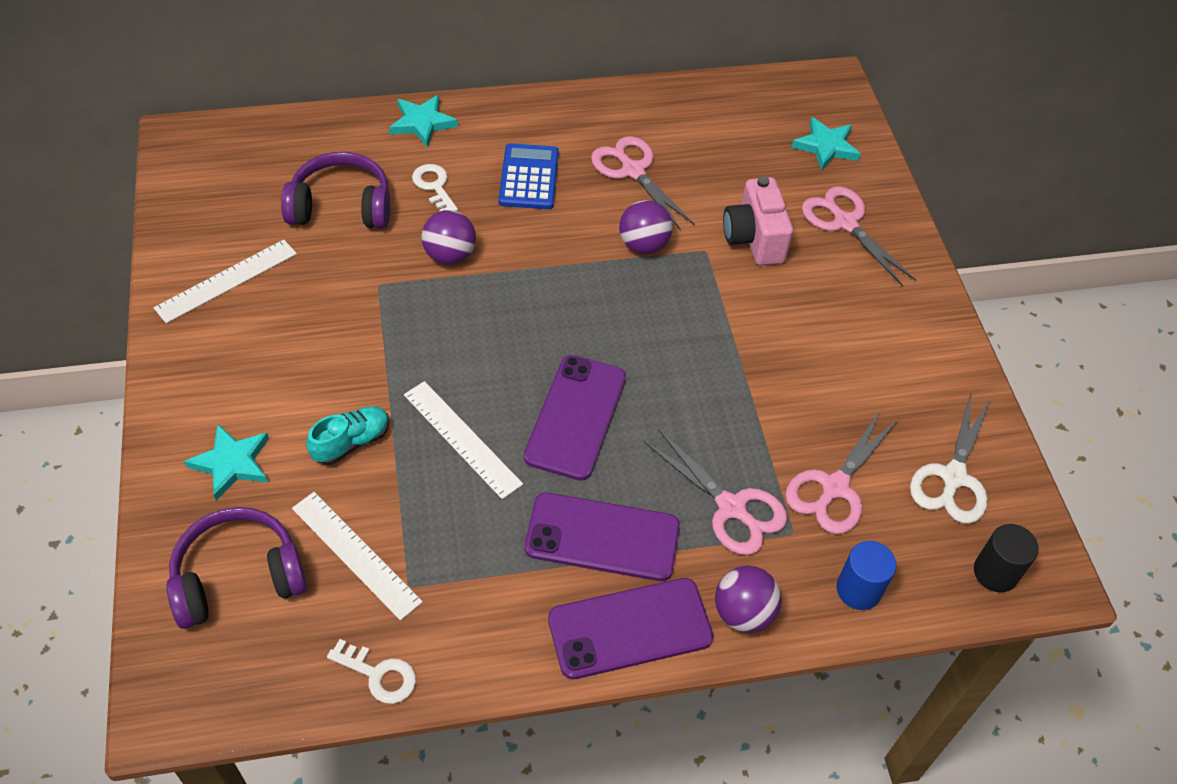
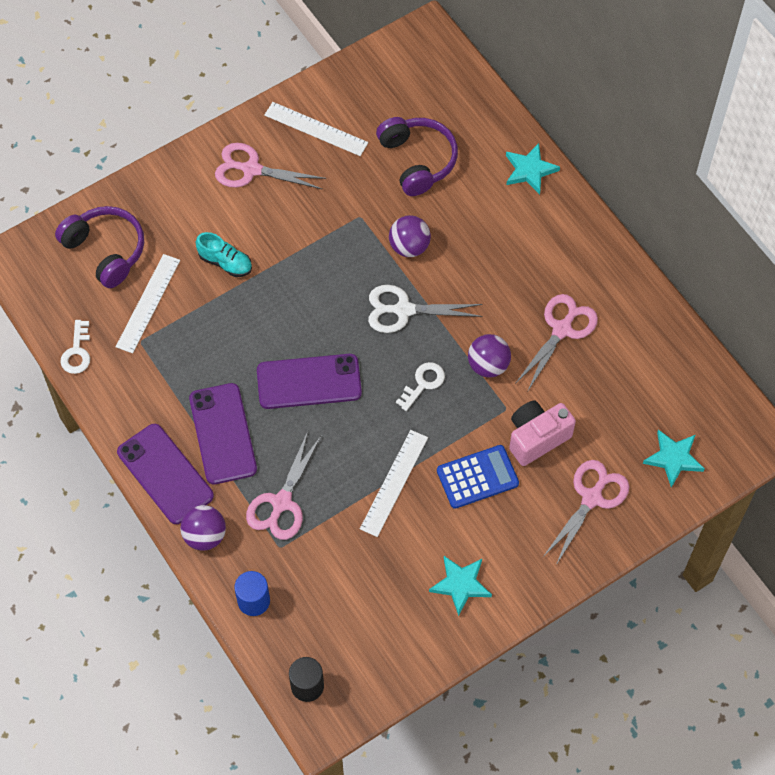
camera: 70 degrees right, 10 degrees up
turquoise star [184,424,269,501] -> turquoise star moved to [429,556,492,616]
white ruler [404,381,523,499] -> white ruler moved to [360,430,428,537]
white key [412,164,458,212] -> white key moved to [396,362,445,411]
blue calculator [499,143,559,209] -> blue calculator moved to [437,445,519,509]
pink scissors [785,410,898,534] -> pink scissors moved to [215,143,326,189]
white scissors [910,391,991,524] -> white scissors moved to [368,285,483,333]

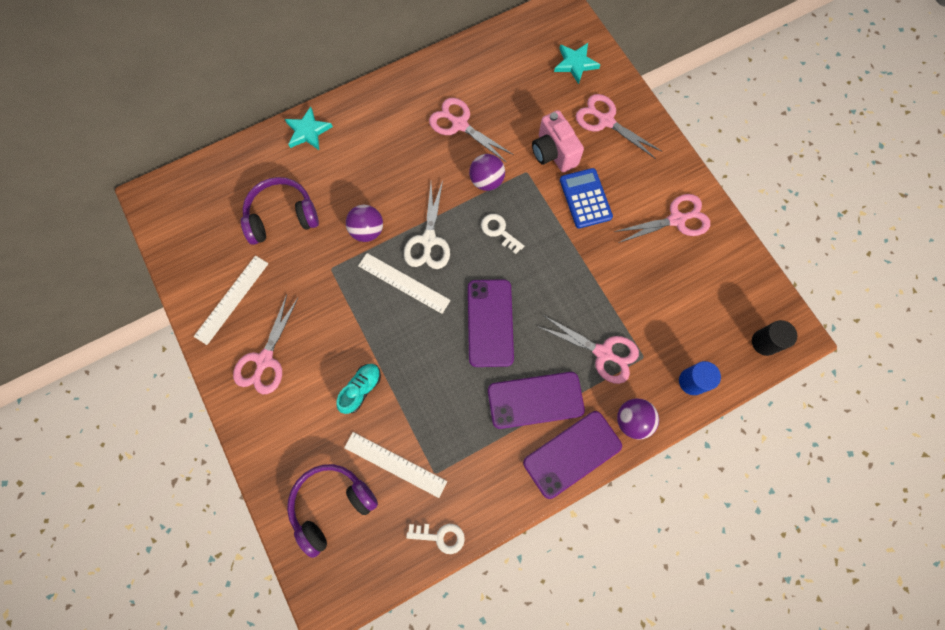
camera: 85 degrees left, 10 degrees up
white ruler [360,430,428,537] -> white ruler moved to [358,253,451,314]
turquoise star [429,556,492,616] -> pink scissors [614,194,710,243]

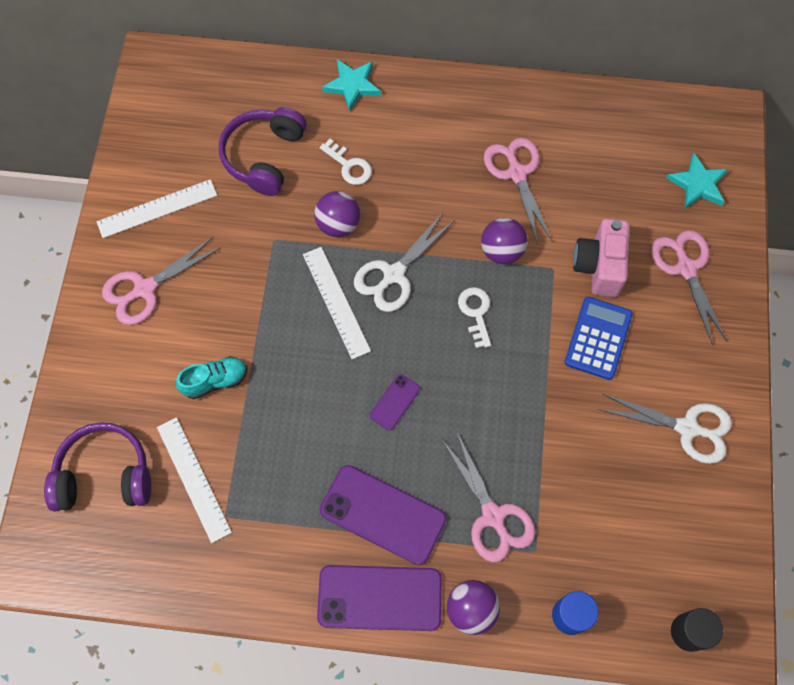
camera: 35 degrees right, 5 degrees down
purple headphones [241,177,319,245] -> purple headphones turned 90 degrees counterclockwise [219,107,307,196]
white key [406,524,465,554] -> white key moved to [320,139,372,185]
purple phone [468,279,514,367] -> purple phone [370,374,420,430], size x0.49
pink scissors [614,194,710,243] -> white scissors [598,394,732,464]

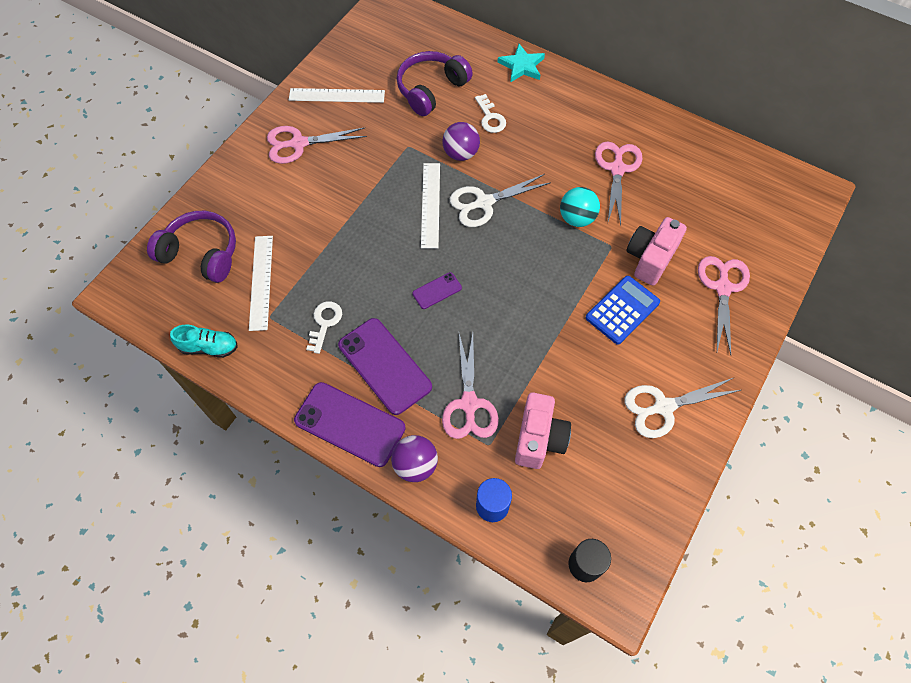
camera: 25 degrees right, 5 degrees down
turquoise shoe [176,356,247,399] -> turquoise shoe moved to [170,324,238,358]
white key [458,287,491,348] -> white key moved to [306,301,342,354]
purple ball [481,218,528,264] -> turquoise ball [560,187,600,227]
white scissors [598,394,732,464] -> white scissors turned 120 degrees clockwise [624,378,741,438]
turquoise star [666,153,728,209] -> none
none -> pink camera [515,392,571,469]

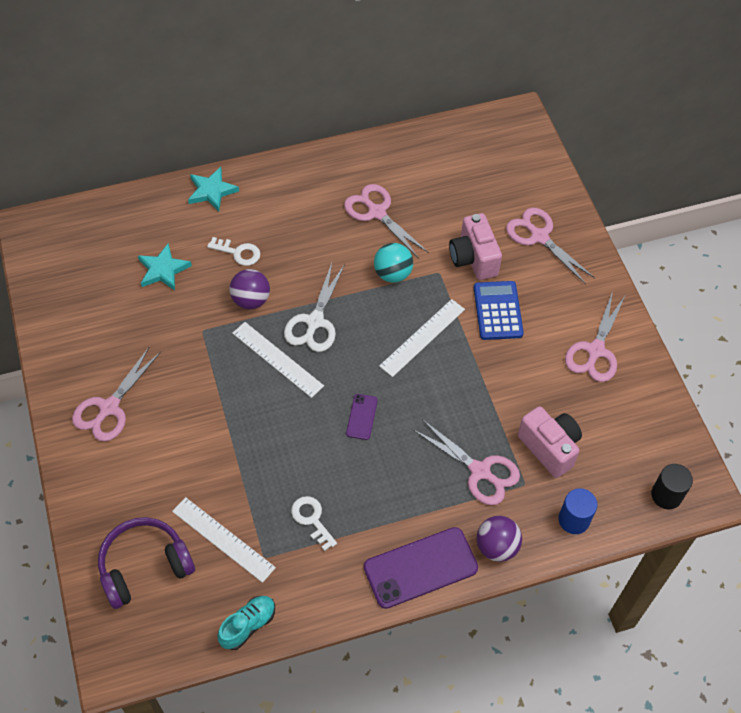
camera: 50 degrees left, 5 degrees down
white ruler [289,88,385,103] -> white ruler moved to [379,299,465,377]
purple phone [338,318,432,415] -> none
purple headphones [397,51,473,116] -> turquoise star [138,243,192,291]
white scissors [624,378,741,438] -> pink scissors [565,291,625,382]

